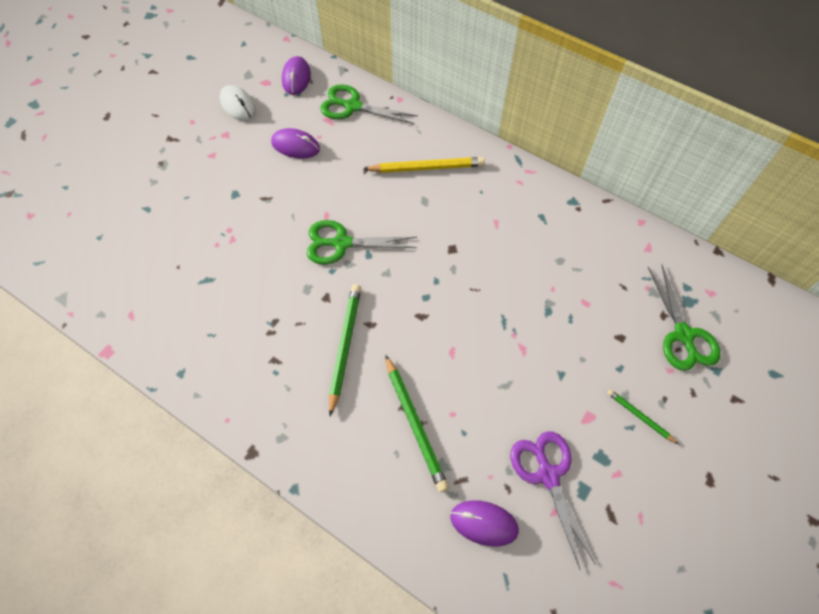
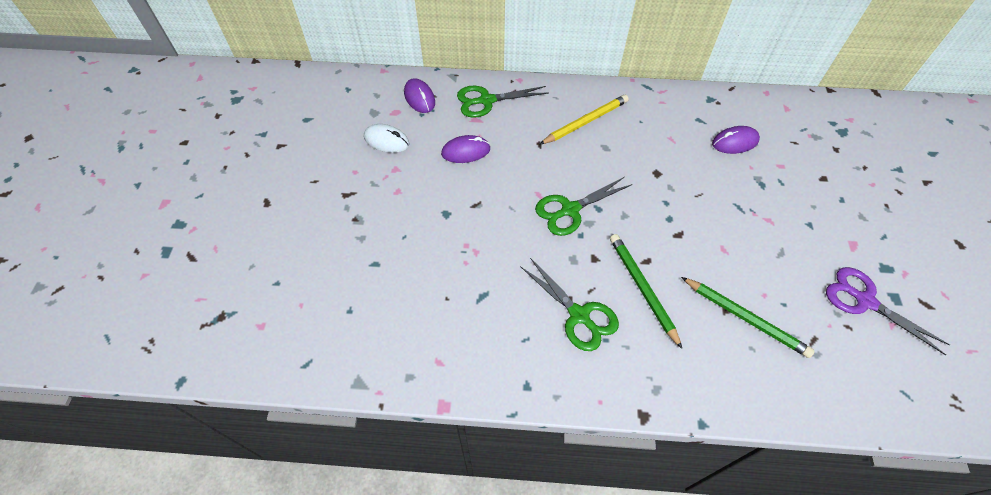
camera: 30 degrees left, 5 degrees down
purple mouse [451,500,519,547] -> purple mouse moved to [712,126,760,154]
green pencil [607,389,678,444] -> none
green scissors [648,264,721,371] -> green scissors moved to [520,258,619,351]

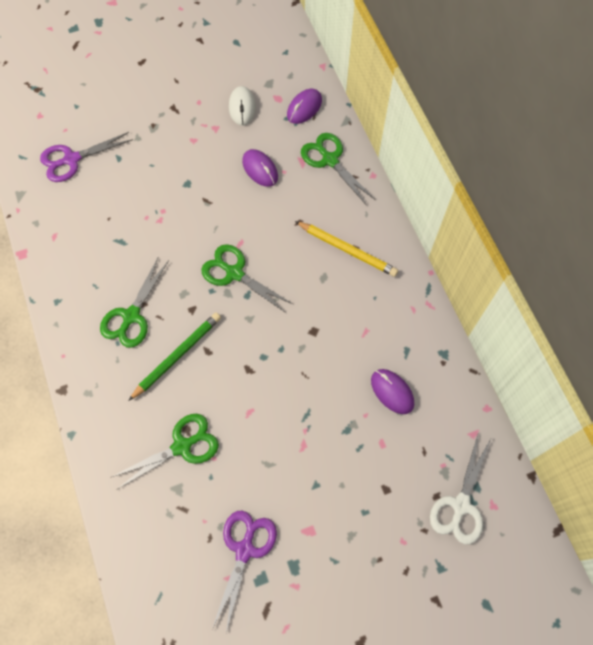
camera: 65 degrees right, 10 degrees up
green pencil [681,277,815,358] -> green scissors [110,414,219,490]
none -> purple scissors [40,132,133,182]
none -> white scissors [430,435,491,545]

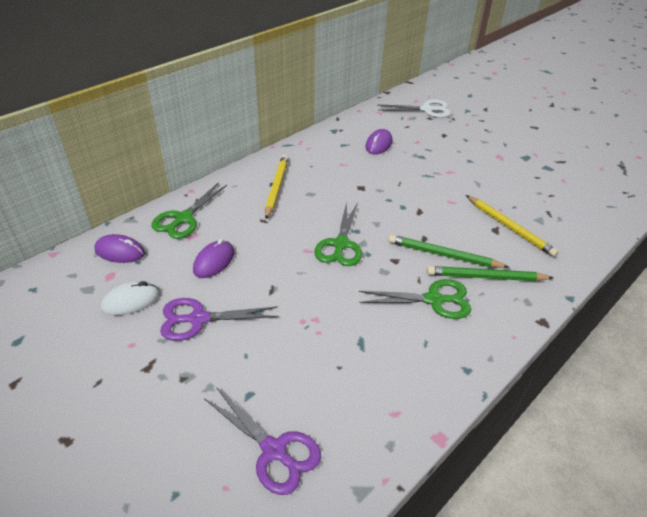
camera: 115 degrees left, 25 degrees down
green scissors [110,414,219,490] -> yellow pencil [466,195,559,257]
purple scissors [212,510,277,633] -> purple scissors moved to [160,298,278,341]
none -> green pencil [427,266,554,281]

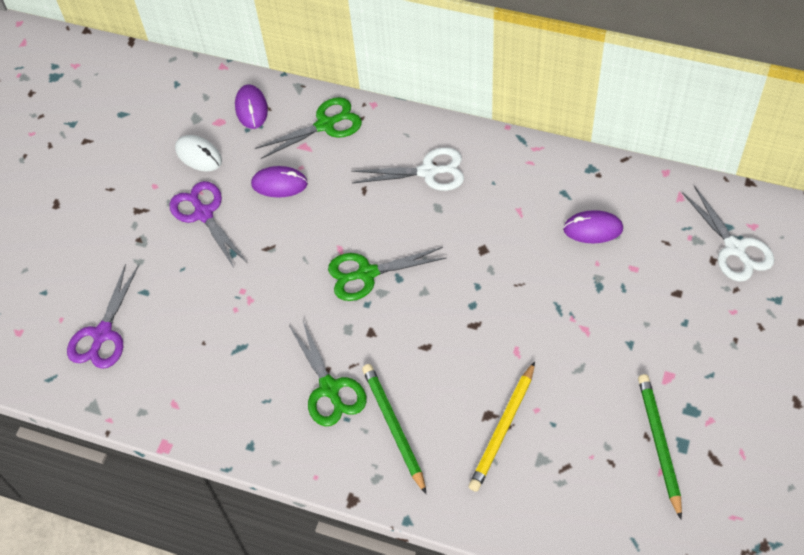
camera: 70 degrees right, 15 degrees up
green scissors [151,183,227,239] -> green scissors turned 150 degrees clockwise [255,97,362,159]
yellow pencil [265,155,288,219] -> white scissors [351,147,464,191]
green pencil [388,235,509,268] -> green pencil moved to [638,374,682,519]

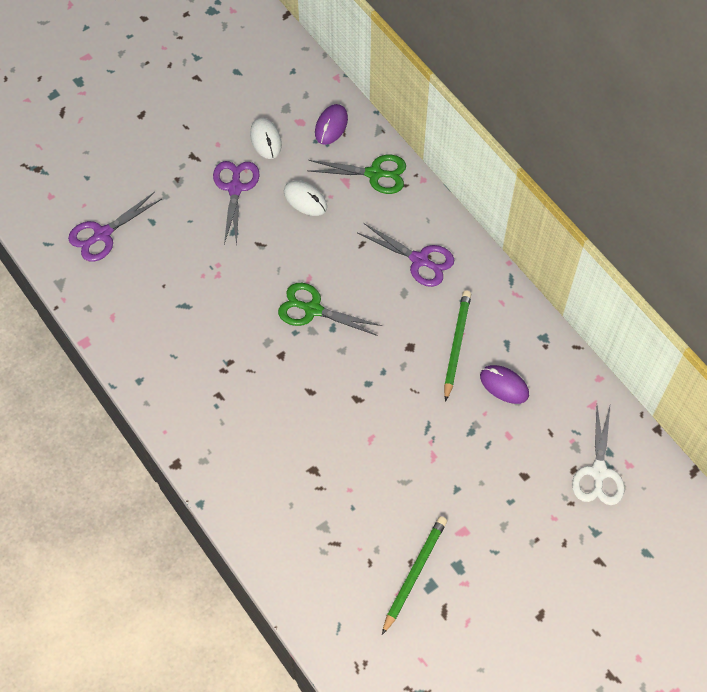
camera: 30 degrees right, 5 degrees up
purple mouse [251,166,308,198] -> white mouse [284,180,327,216]
green scissors [289,319,367,426] -> none
white scissors [351,147,464,191] -> purple scissors [358,223,454,287]
green pencil [362,364,426,494] -> green pencil moved to [444,290,471,402]
yellow pencil [468,361,535,492] -> none

